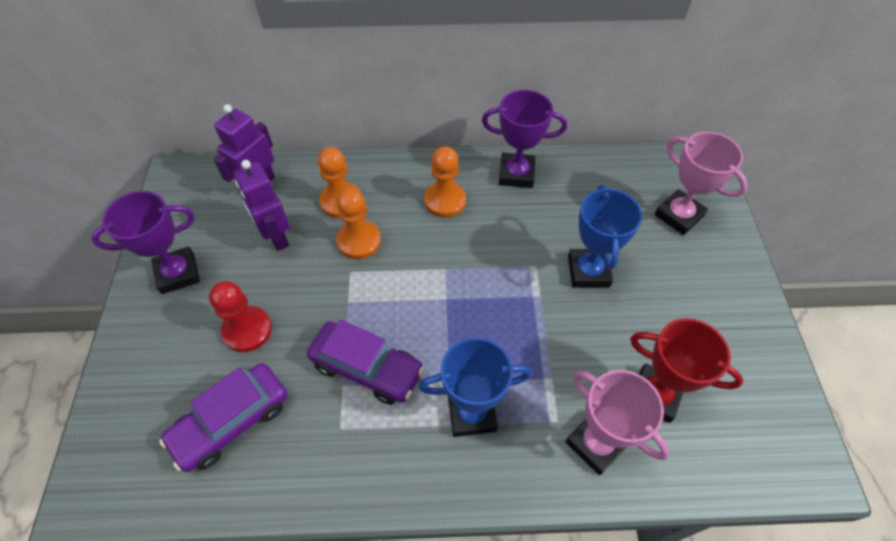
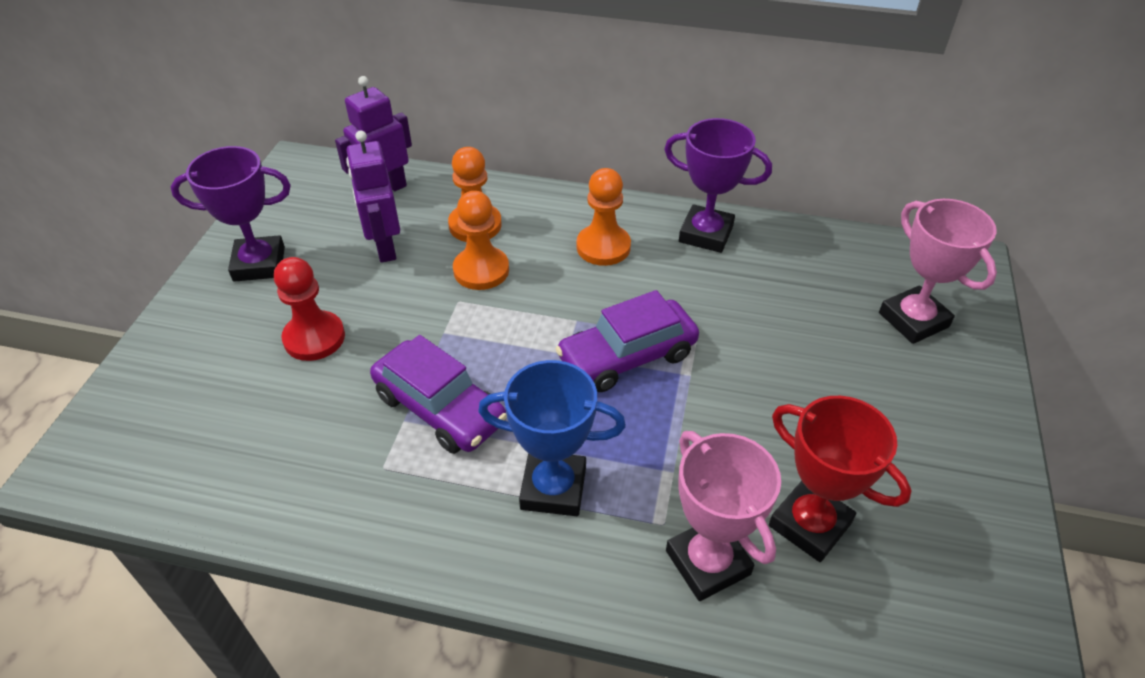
camera: 15 degrees right, 10 degrees down
purple car [159,363,287,472] -> purple car moved to [555,290,699,392]
blue trophy [568,185,642,288] -> none

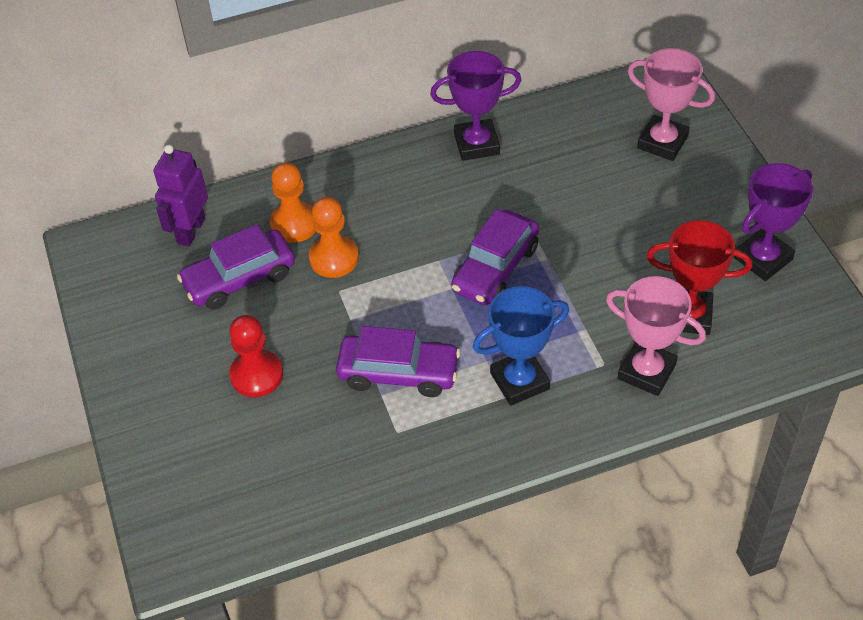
camera: 30 degrees left, 5 degrees up
purple trophy [171,146,291,282] -> purple trophy moved to [734,163,813,281]
purple robot [346,131,400,263] -> purple car [177,224,295,310]
orange pawn [577,168,631,266] -> none

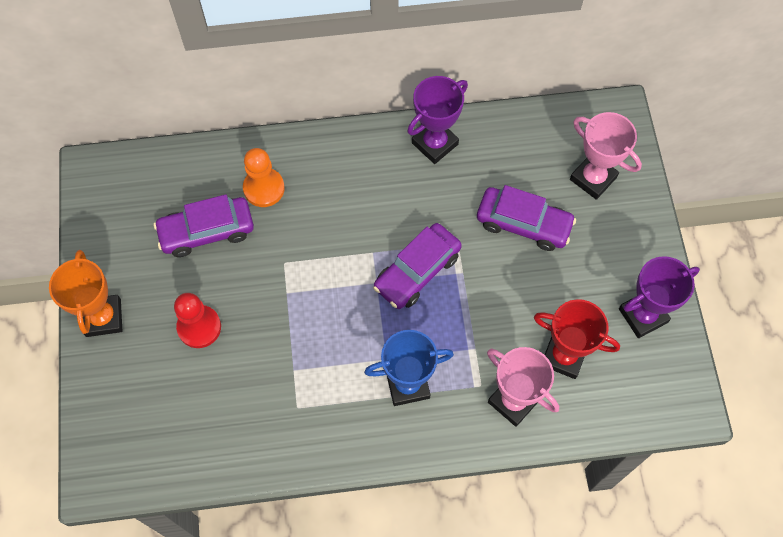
camera: 10 degrees right, 15 degrees up
purple robot [154,144,208,247] -> none
orange pawn [309,197,359,278] -> none
purple car [336,326,460,397] -> purple car moved to [477,185,576,251]
purple trophy [430,51,522,161] -> purple trophy turned 45 degrees counterclockwise [407,76,468,164]
none -> orange trophy [49,250,122,337]

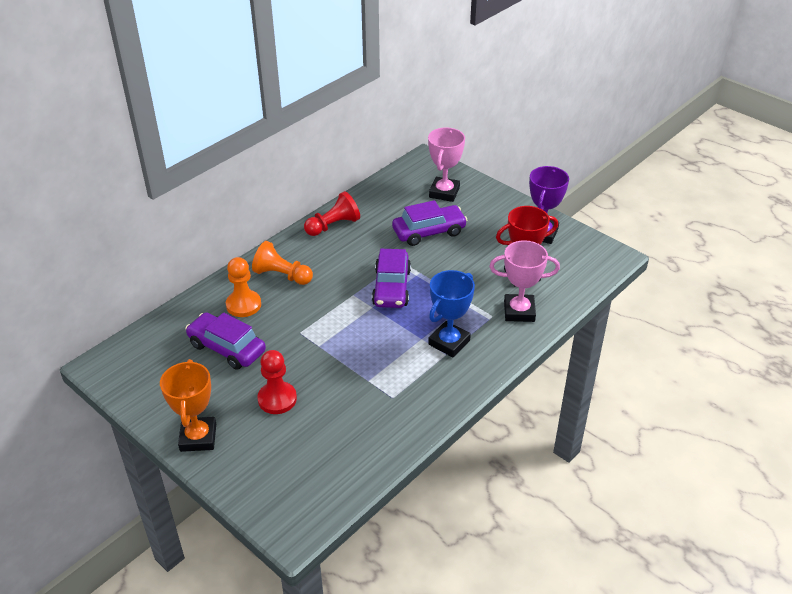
camera: 40 degrees left, 25 degrees down
orange trophy [49,250,122,337] -> orange trophy turned 45 degrees clockwise [160,359,216,452]
purple car [154,194,254,257] -> purple car turned 90 degrees clockwise [185,312,266,370]
purple trophy [407,76,468,164] -> red pawn [304,191,360,236]
pink trophy [570,112,642,200] -> pink trophy turned 75 degrees counterclockwise [428,128,465,202]
none -> orange pawn [252,241,313,285]

